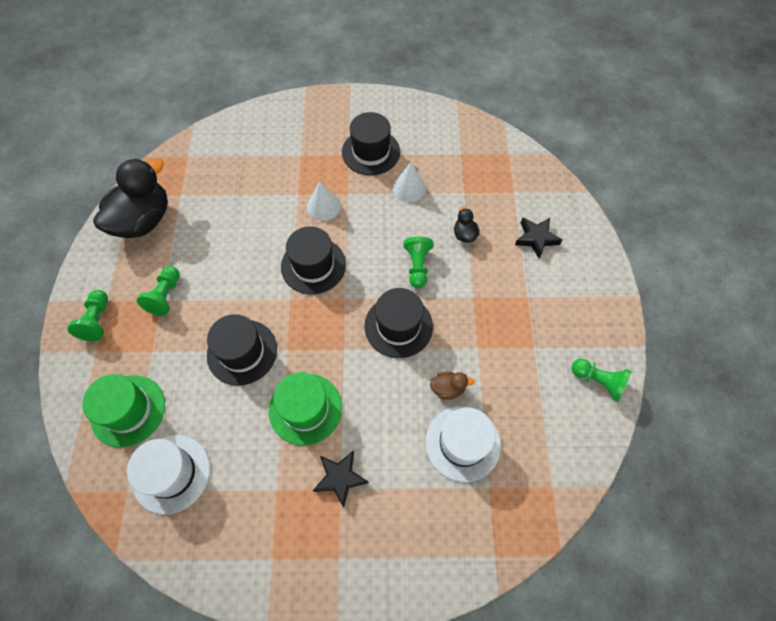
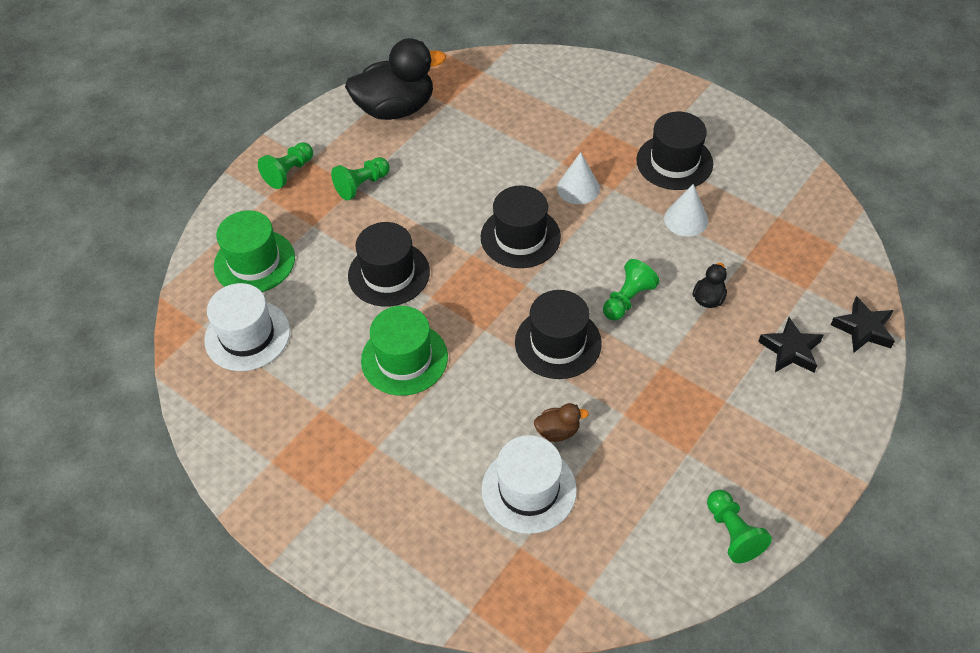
camera: 40 degrees right, 10 degrees down
black star [313,450,369,508] -> black star moved to [831,296,895,352]
brown duck [430,372,475,400] -> brown duck turned 45 degrees counterclockwise [534,403,589,442]

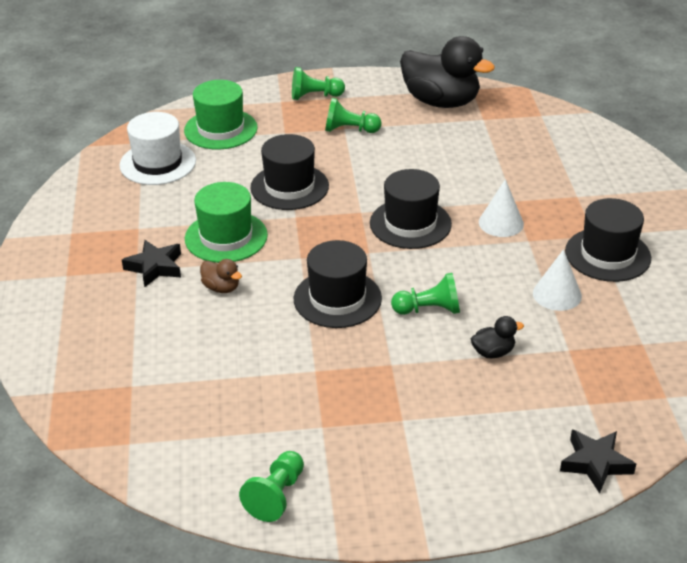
camera: 45 degrees right, 15 degrees down
white hat [481,435,577,534] -> none
brown duck [534,403,589,442] -> brown duck moved to [200,259,242,293]
black star [758,317,823,373] -> black star moved to [122,240,181,287]

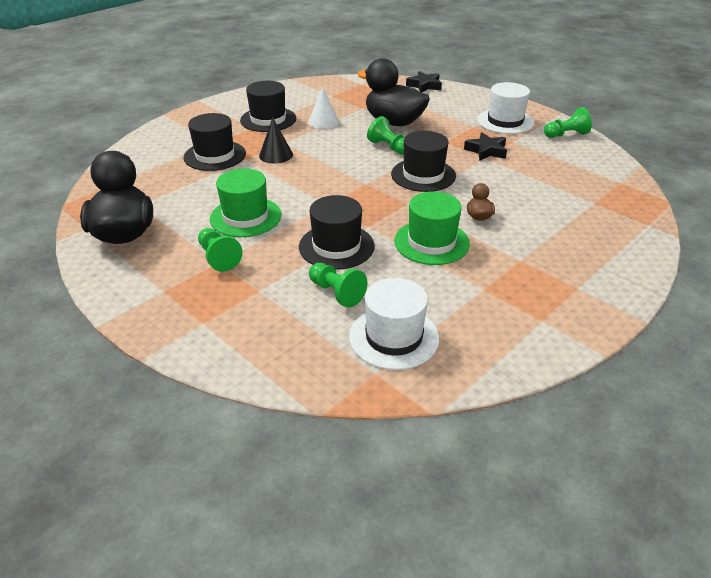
camera: 130 degrees left, 0 degrees up
black star [122,240,181,287] -> black star moved to [464,132,507,161]
green hat [184,80,258,150] -> green hat moved to [210,169,281,237]
green pawn [292,67,345,100] -> green pawn moved to [309,263,367,308]
black hat [370,169,452,249] -> black hat moved to [183,113,246,171]
black duck [471,316,524,358] -> black duck [357,58,430,126], size x2.35
white cone [479,179,524,237] -> black cone [259,118,293,164]
none -> white hat [477,82,534,134]

